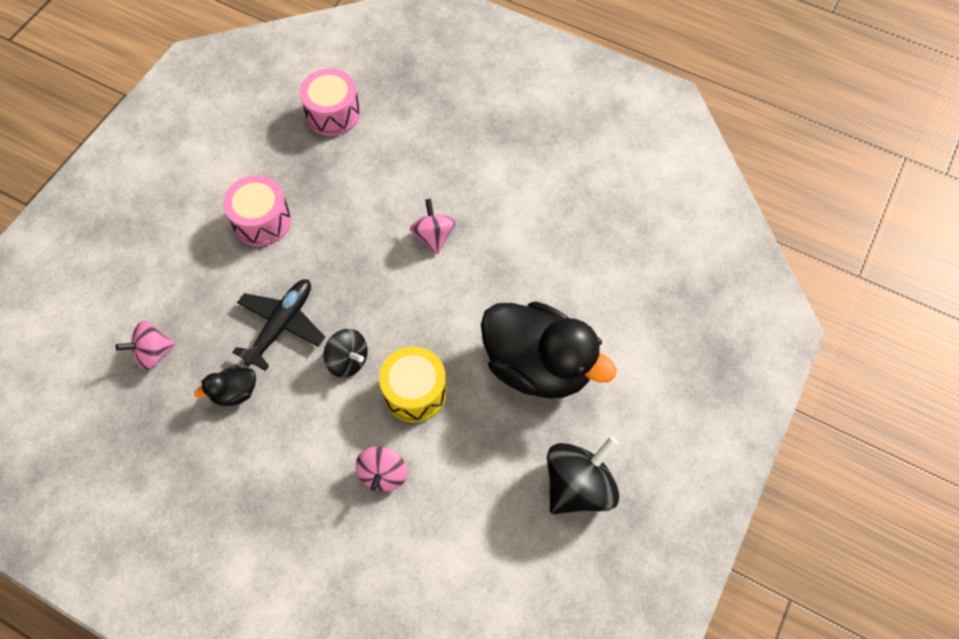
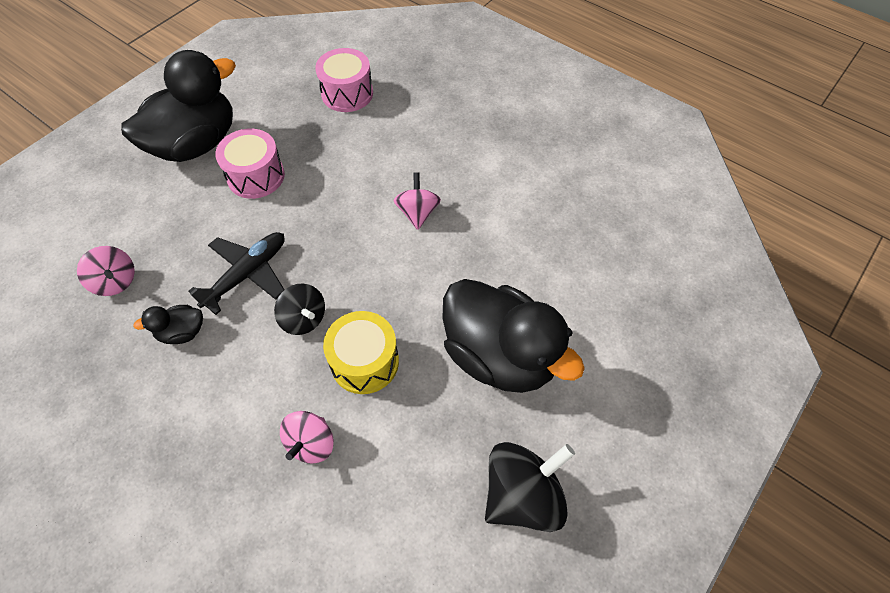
camera: 10 degrees right, 5 degrees down
pink spinning top [116,321,176,370] -> pink spinning top turned 120 degrees counterclockwise [77,246,135,296]
none -> black duck [121,50,236,162]

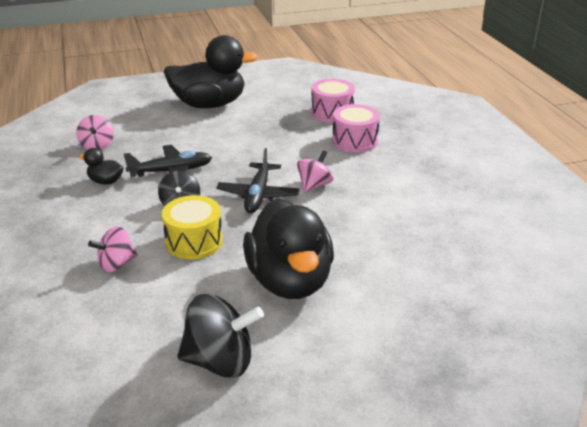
camera: 35 degrees right, 25 degrees down
pink drum [215,129,285,199] -> pink drum moved to [332,104,380,153]
none -> black plane [216,148,299,213]

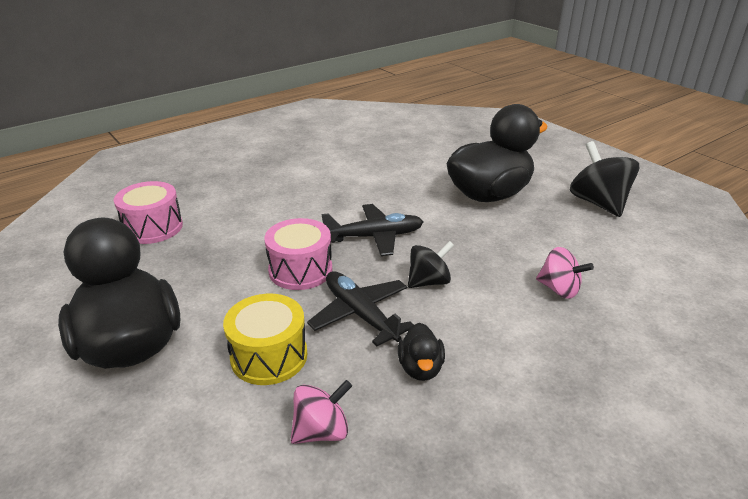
camera: 110 degrees left, 0 degrees up
yellow drum [162,195,223,260] -> yellow drum moved to [223,294,307,385]
pink spinning top [297,150,333,193] -> none
pink drum [332,104,380,153] -> pink drum moved to [264,218,332,290]

